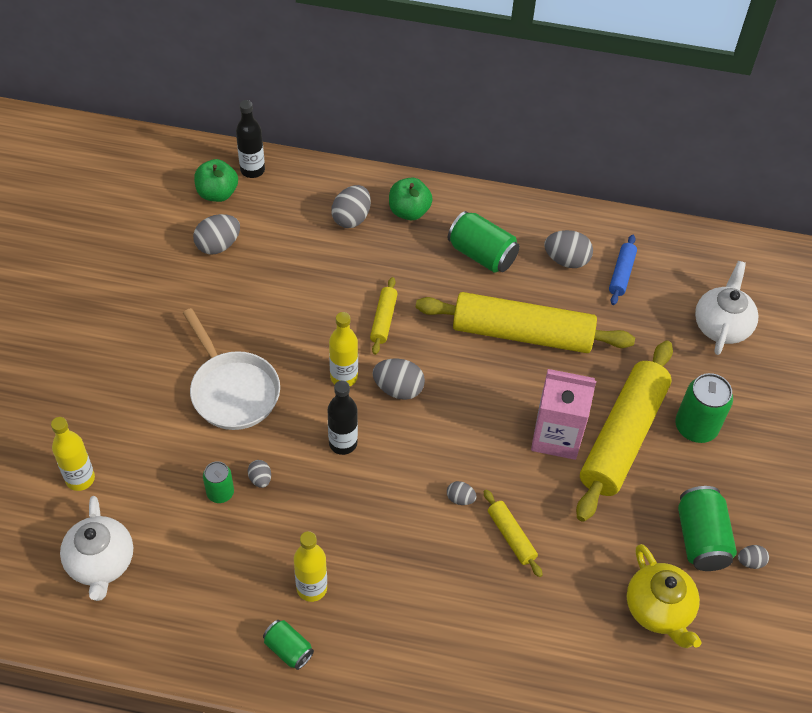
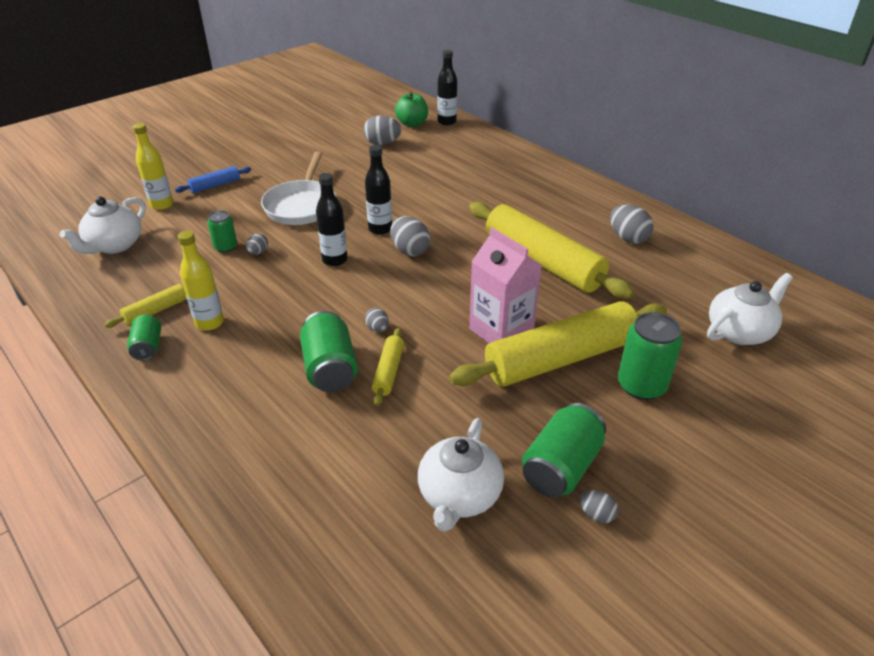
camera: 40 degrees right, 15 degrees down
yellow bottle [329,312,358,386] -> black bottle [365,145,392,235]
grey egg [331,185,371,228] -> none
yellow rolling pin [370,277,398,355] -> yellow rolling pin moved to [104,284,187,328]
green apple [389,177,433,220] -> none
green can [448,211,520,273] -> green can moved to [300,311,358,392]
blue rolling pin [609,235,637,305] -> blue rolling pin moved to [175,166,251,193]
yellow teapot [627,544,702,648] -> white teapot [418,418,504,532]

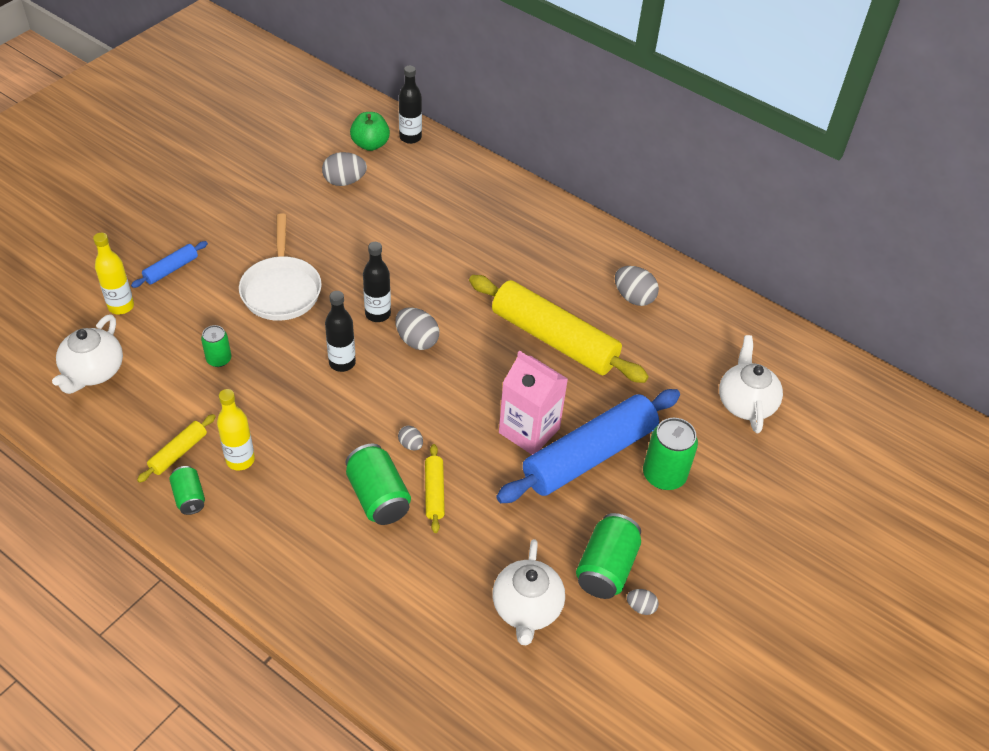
camera: 15 degrees left, 10 degrees up
grey egg [246,233,268,255] -> none
yellow rolling pin [449,301,667,387] -> blue rolling pin [496,389,680,503]
white teapot [707,273,793,345] -> white teapot turned 45 degrees counterclockwise [719,335,783,433]

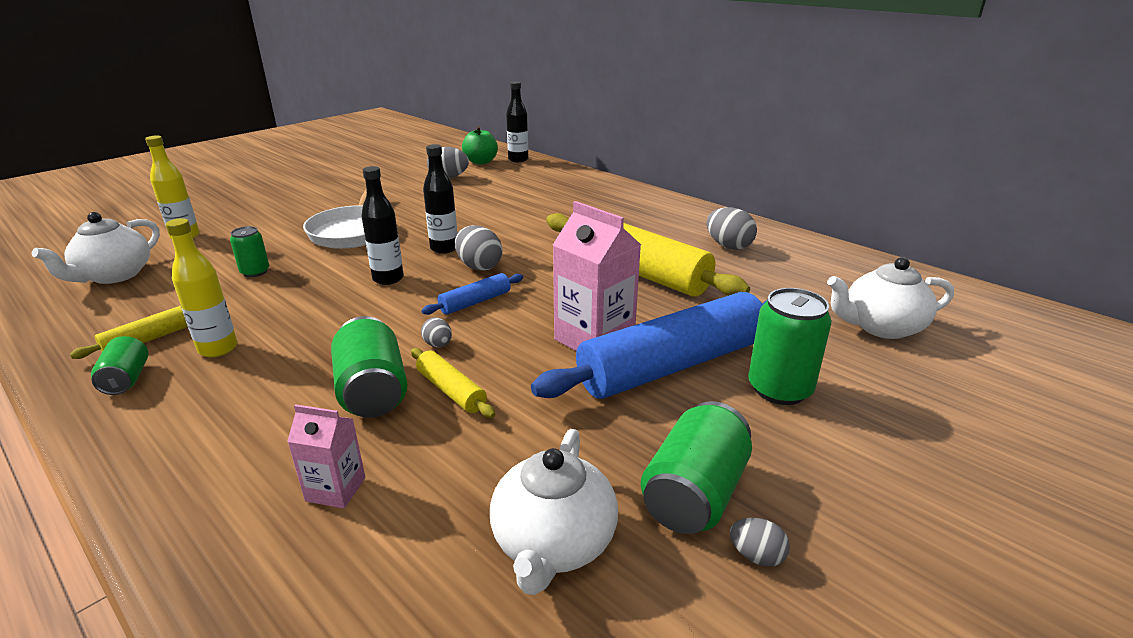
camera: 10 degrees right, 20 degrees down
blue rolling pin [131,241,208,288] -> blue rolling pin moved to [421,273,523,315]
yellow rolling pin [425,444,445,533] -> yellow rolling pin turned 45 degrees counterclockwise [411,348,495,418]
white teapot [719,335,783,433] -> white teapot turned 105 degrees counterclockwise [827,257,954,339]
none -> pink carton [287,404,365,508]

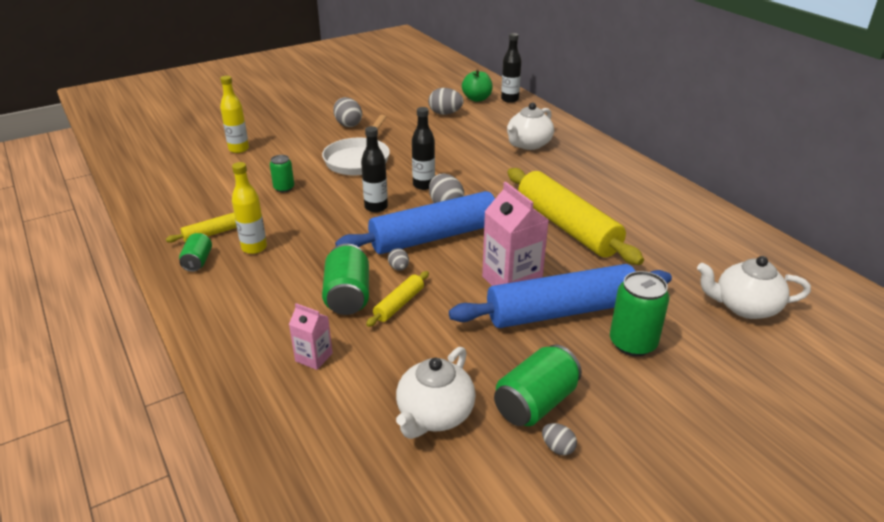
camera: 15 degrees right, 5 degrees up
white teapot [32,212,160,284] -> white teapot moved to [507,103,554,150]
yellow rolling pin [411,348,495,418] -> yellow rolling pin turned 60 degrees clockwise [366,271,429,327]
blue rolling pin [421,273,523,315] -> blue rolling pin [335,191,495,254], size x2.29
grey egg [706,207,757,250] -> grey egg moved to [333,97,362,127]

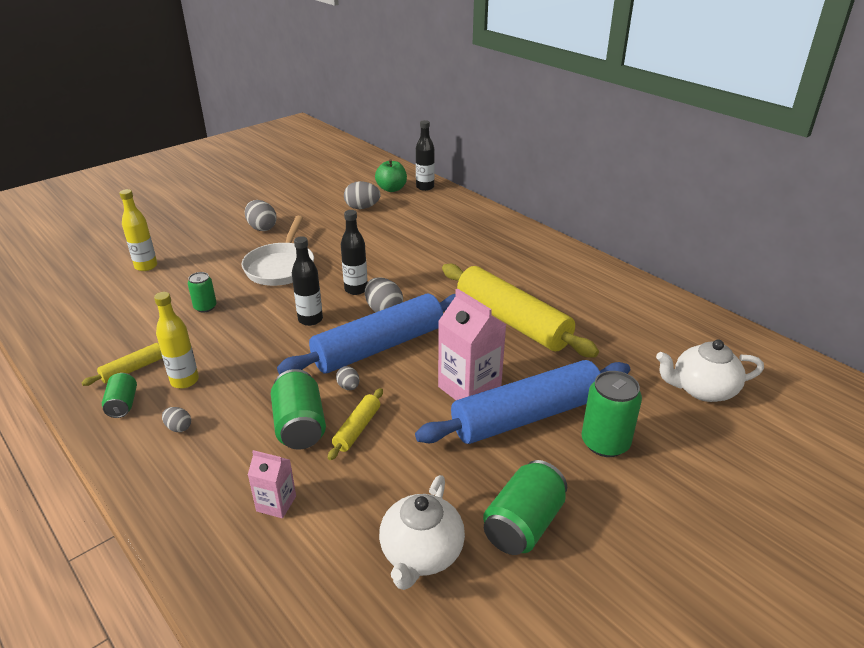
camera: 10 degrees left, 0 degrees up
white teapot [507,103,554,150] -> none
grey egg [542,423,577,455] -> grey egg moved to [162,407,191,432]

